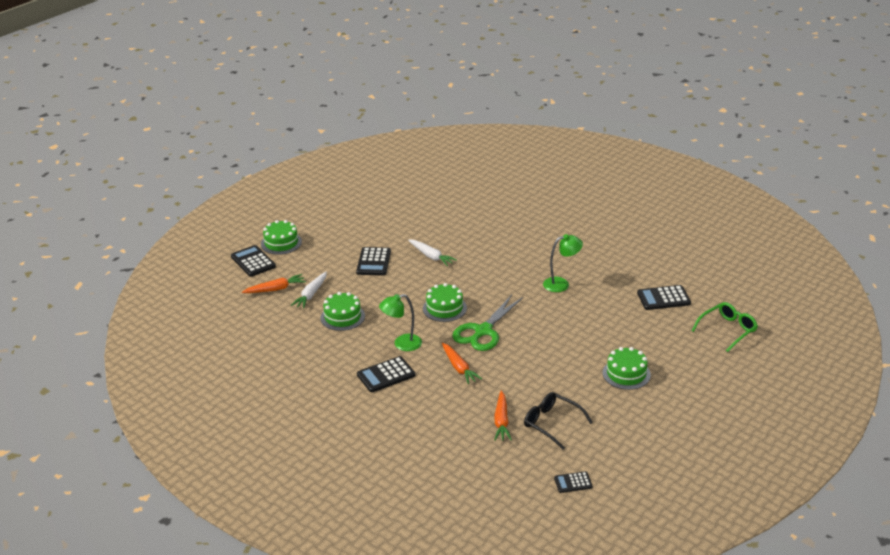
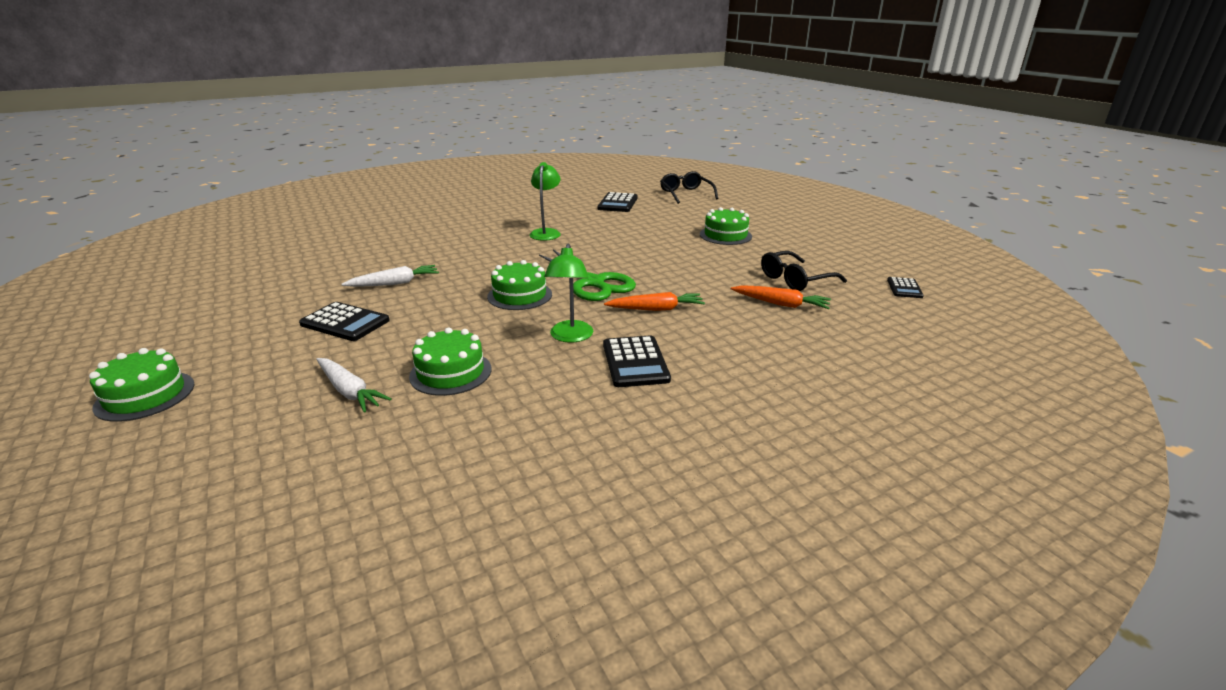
camera: 70 degrees left, 5 degrees down
black calculator [231,245,276,277] -> none
orange carrot [242,274,306,293] -> none
green glasses [692,302,758,352] -> black glasses [660,171,718,204]

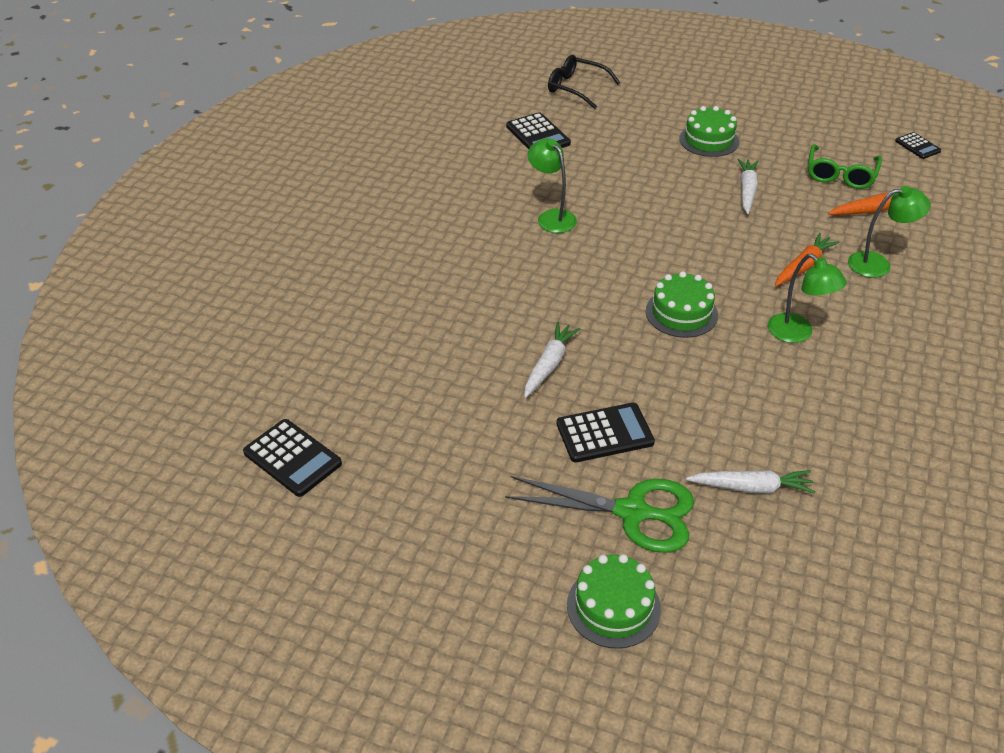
camera: 40 degrees left, 15 degrees up
green cake [409,327,491,396] -> none
green scissors [539,249,636,301] -> green scissors moved to [505,476,694,553]
black calculator [603,335,671,387] -> black calculator moved to [243,419,342,497]
black glasses [761,251,847,291] -> green glasses [808,144,882,189]
none -> white carrot [737,159,759,214]
none -> green lamp [848,186,931,278]

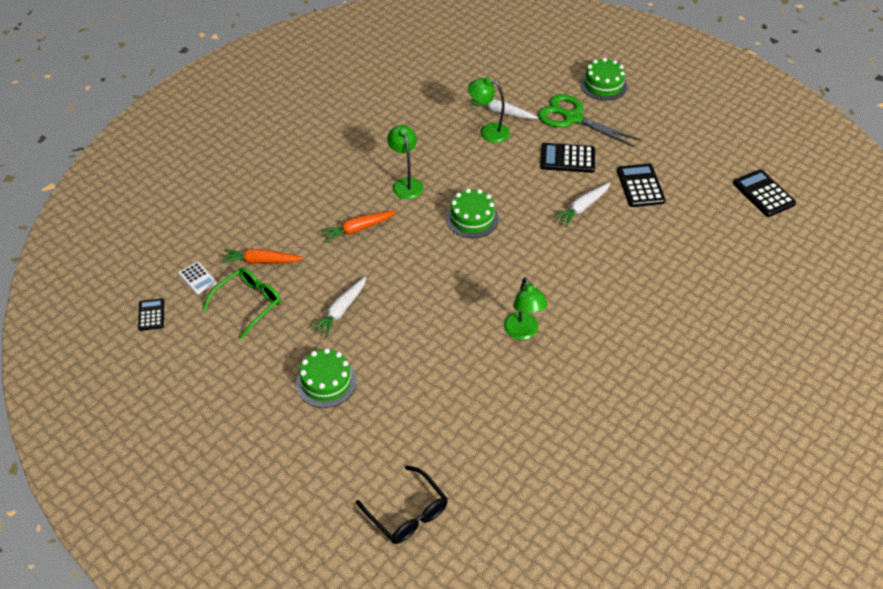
camera: 160 degrees left, 5 degrees up
black calculator [506,112,571,149] -> black calculator moved to [617,163,666,207]
green lamp [848,186,931,278] -> green lamp moved to [468,78,510,143]
none -> white calculator [179,262,217,294]

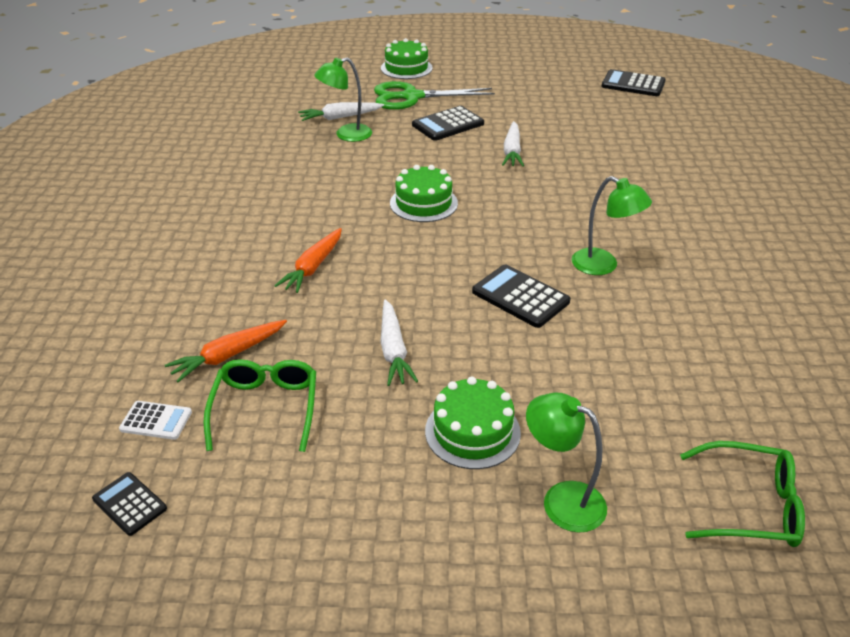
camera: 40 degrees left, 10 degrees down
black glasses [356,466,448,544] -> green glasses [680,441,805,547]
green lamp [387,125,424,199] -> green lamp moved to [526,393,607,533]
black calculator [617,163,666,207] -> black calculator moved to [472,264,570,328]

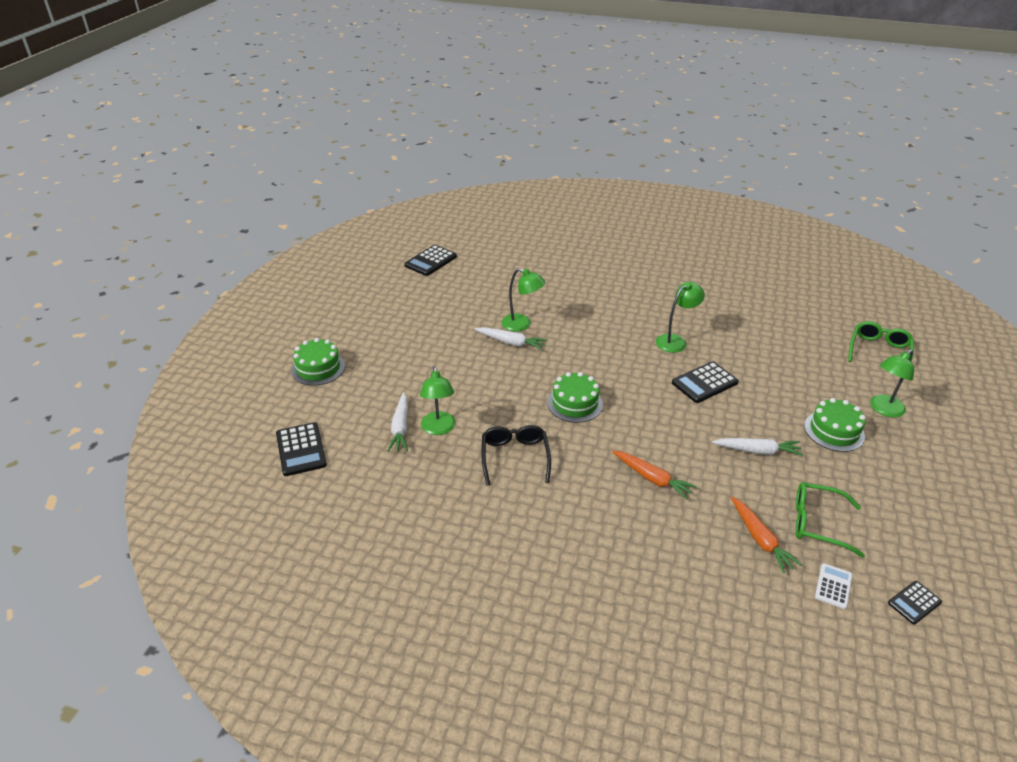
camera: 75 degrees left, 0 degrees up
green scissors [374,81,495,110] -> none
black calculator [412,106,484,141] -> black calculator moved to [276,422,327,476]
none -> black glasses [482,425,551,486]
none -> green lamp [501,268,546,332]

